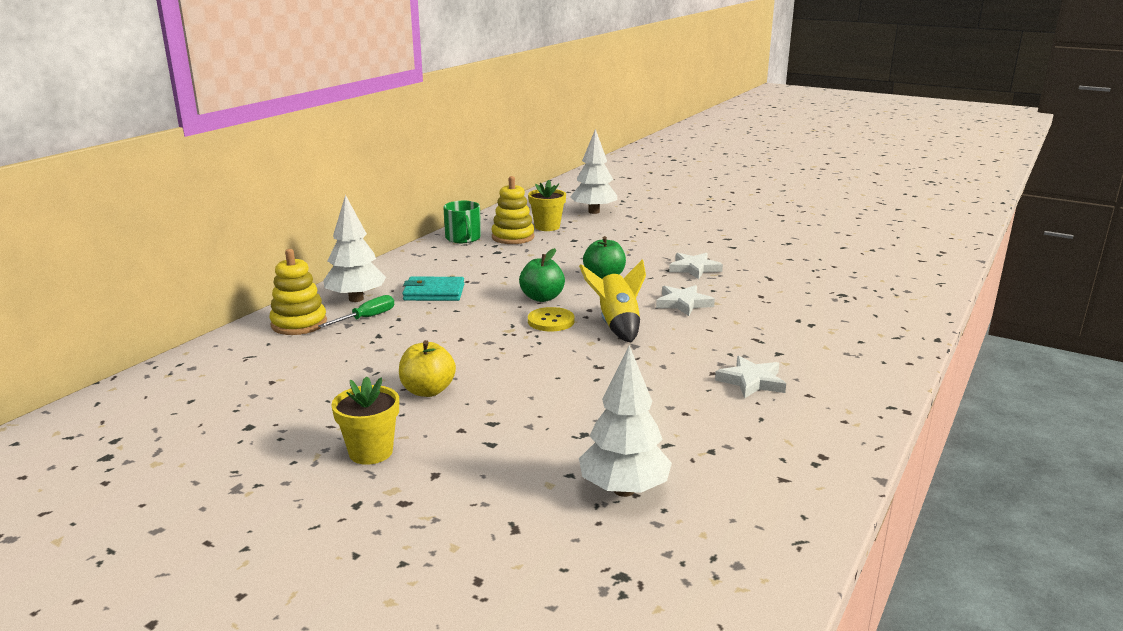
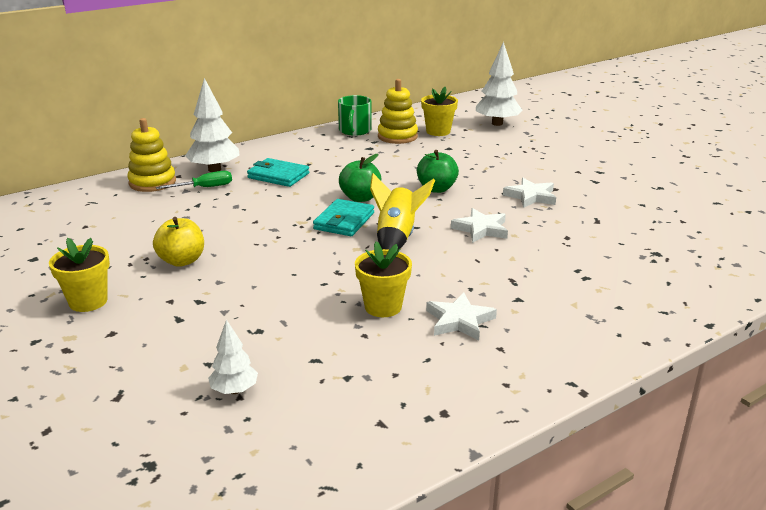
camera: 25 degrees right, 5 degrees up
yellow button [528,307,574,331] -> turquoise wallet [313,199,374,236]
white tree [579,345,672,497] -> white tree [208,319,258,394], size x0.57
none -> yellow flower pot [355,241,412,317]

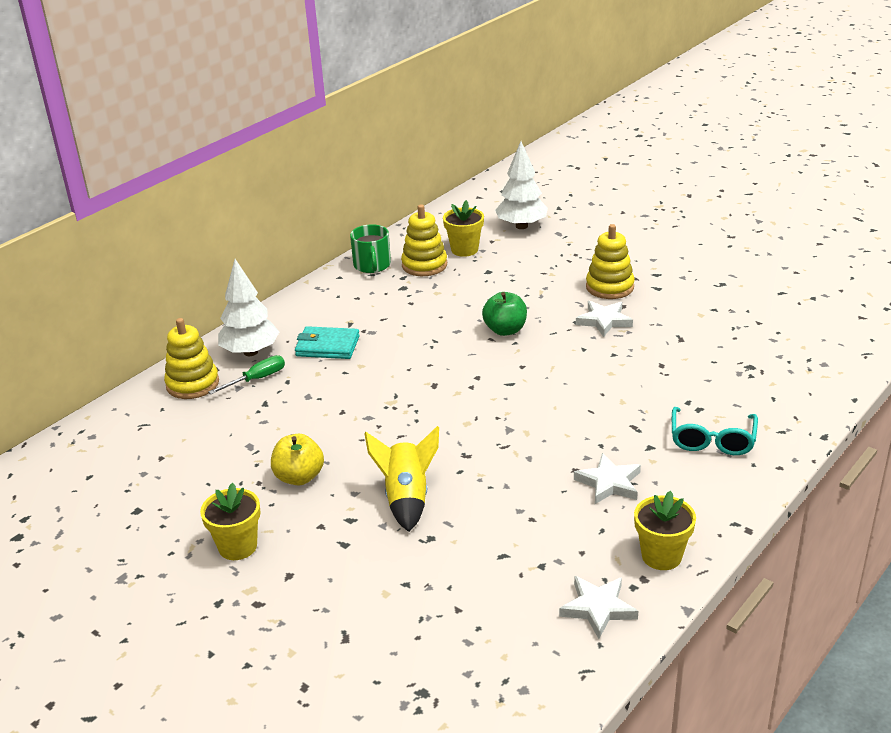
camera: 15 degrees left, 5 degrees up
white tree [208,319,258,394] -> none
turquoise wallet [313,199,374,236] -> none
green apple [339,154,381,202] -> none
yellow flower pot [355,241,412,317] -> yellow flower pot moved to [634,491,696,570]
yellow rocket [370,173,435,250] -> yellow rocket moved to [364,426,439,532]
white star [451,208,508,243] -> white star moved to [559,576,638,639]
none -> yellow stacking toy [586,224,635,299]
none -> turquoise glasses [672,407,758,455]

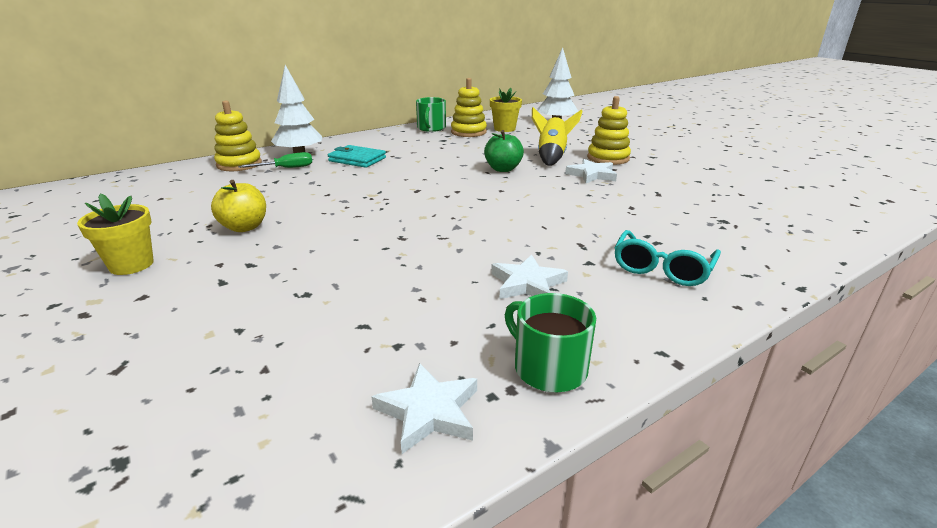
camera: 15 degrees right, 5 degrees down
yellow rocket [364,426,439,532] -> yellow rocket moved to [532,107,583,166]
yellow flower pot [634,491,696,570] -> green mug [505,293,596,392]

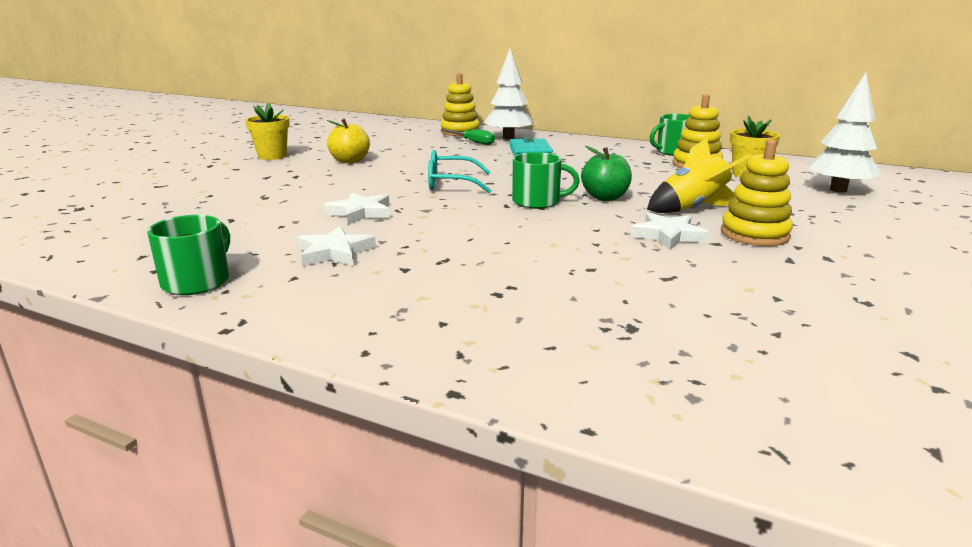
camera: 60 degrees right, 5 degrees down
white star [371,363,477,454] -> white star moved to [324,192,390,225]
turquoise glasses [614,230,721,286] -> turquoise glasses moved to [428,150,492,193]
none -> green mug [512,152,580,209]

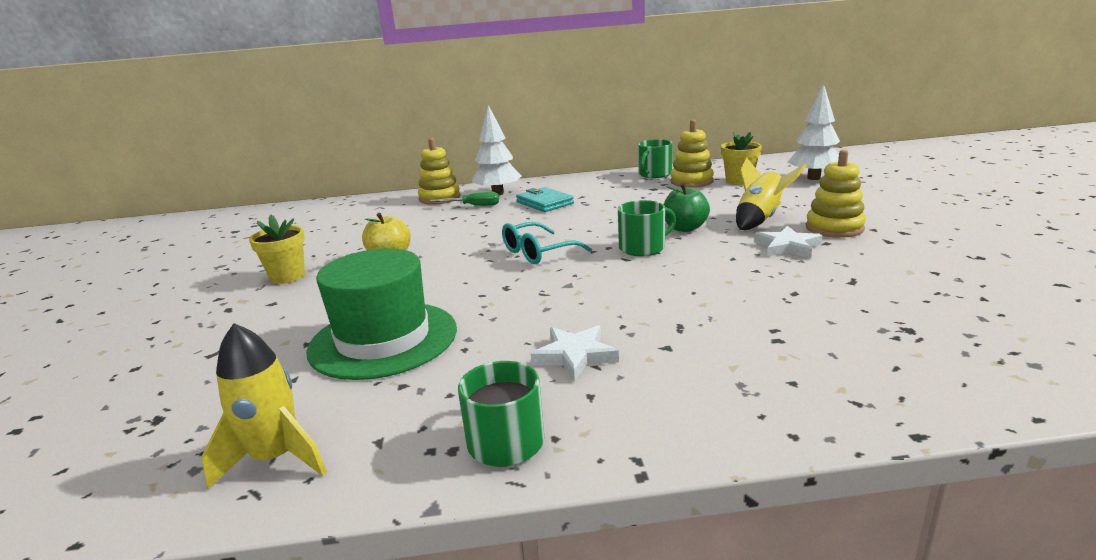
camera: 30 degrees left, 0 degrees up
white star [324,192,390,225] -> none
none -> yellow rocket [202,323,327,489]
none -> green hat [306,249,457,380]

